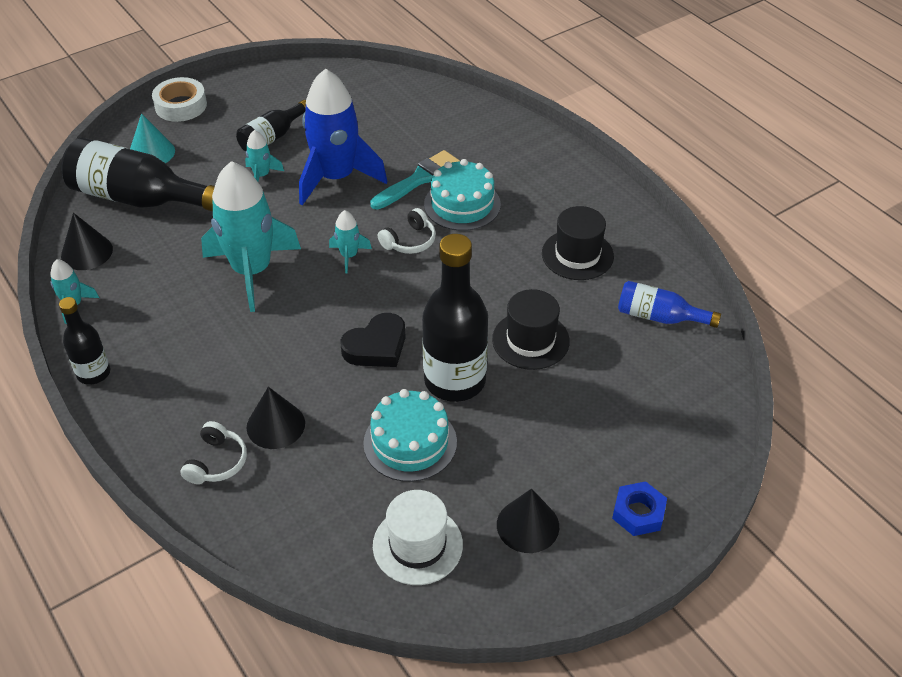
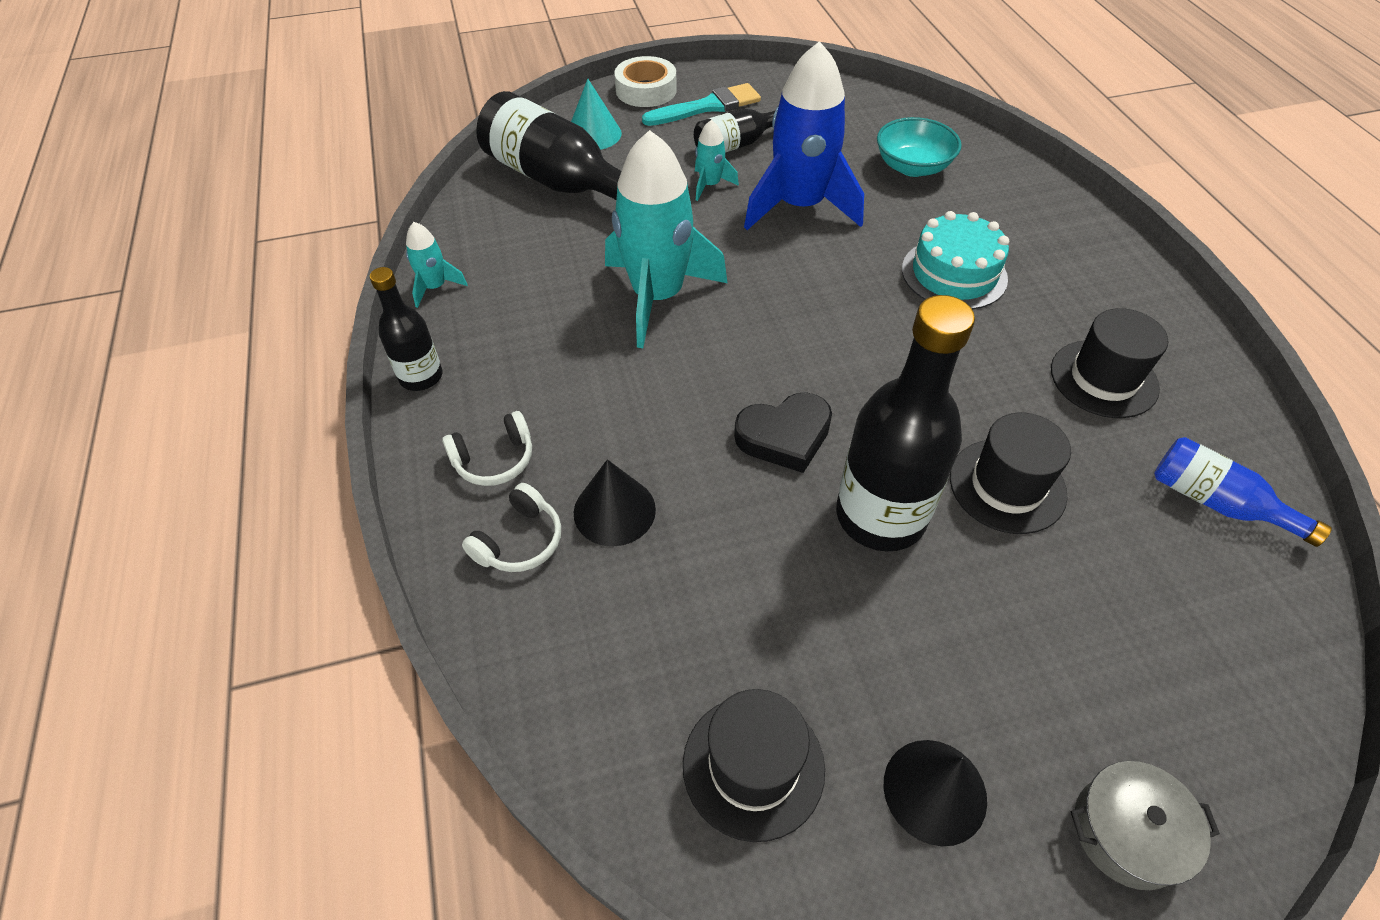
camera: 20 degrees right, 5 degrees up
black cone [61,213,113,270] -> none
turquoise rocket [329,210,372,273] -> none
turquoise cake [363,389,457,482] -> none
turquoise brush [370,150,460,209] -> turquoise brush moved to [642,83,761,126]
white hat [373,490,463,585] -> black hat [683,689,825,842]
white headphones [378,208,436,254] -> white headphones moved to [442,411,532,486]
blue nut [612,481,667,536] -> grey pot [1071,761,1220,890]
none -> turquoise bowl [877,117,962,177]

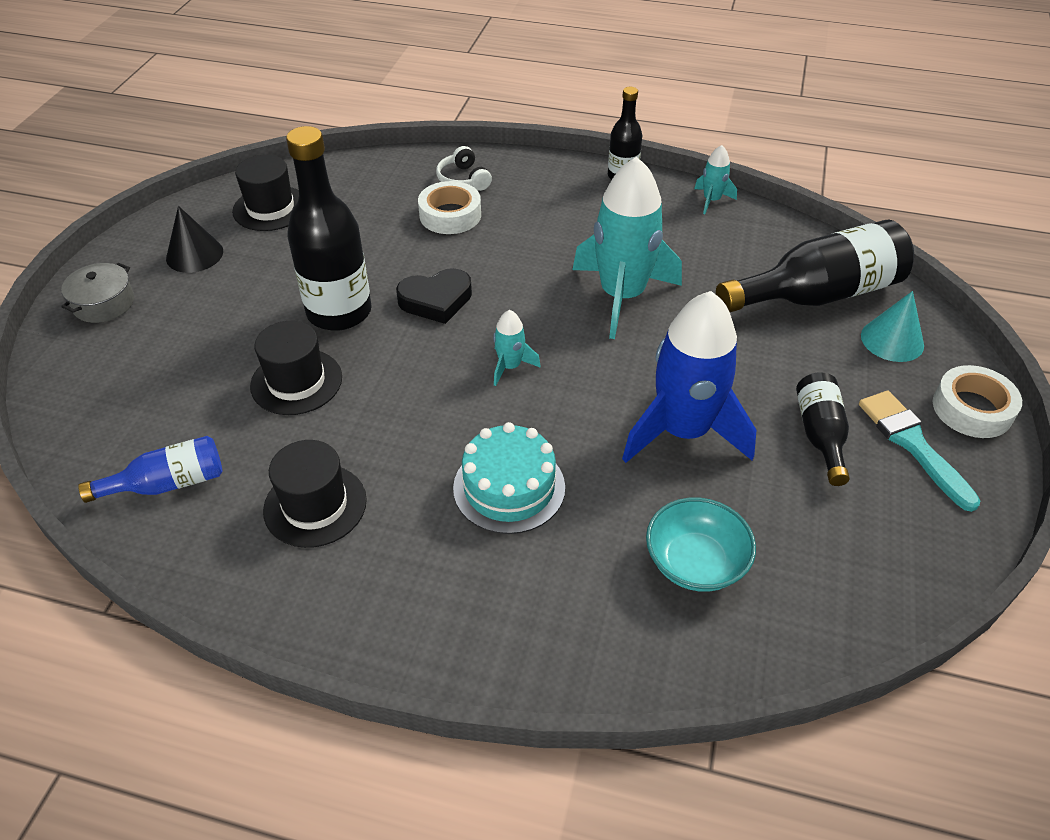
camera: 120 degrees right, 5 degrees down
white headphones [442,411,532,486] -> none
black cone [574,459,656,546] -> white tape [418,181,481,234]
turquoise brush [642,83,761,126] -> turquoise brush turned 150 degrees clockwise [859,391,980,512]
turquoise rocket [695,120,739,201] -> turquoise rocket moved to [493,310,541,386]
black heart [734,392,832,473] -> black heart turned 120 degrees counterclockwise [396,268,472,324]

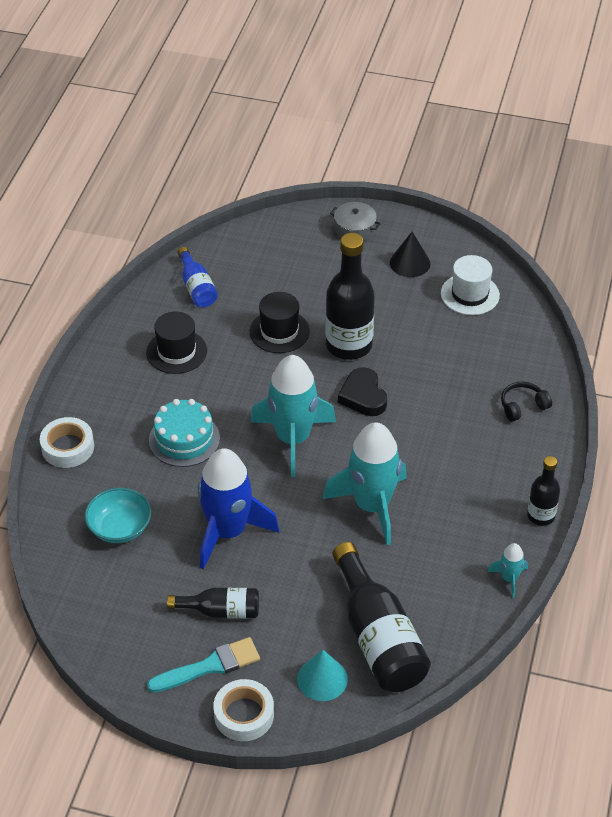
camera: 90 degrees right, 0 degrees up
black hat [232,155,299,231] -> white hat [441,255,500,315]
white tape [418,181,481,234] -> white tape moved to [40,417,94,468]
white headphones [436,146,492,191] -> black headphones [501,382,552,422]
turquoise rocket [493,310,541,386] -> turquoise rocket [250,355,336,477], size x2.26

